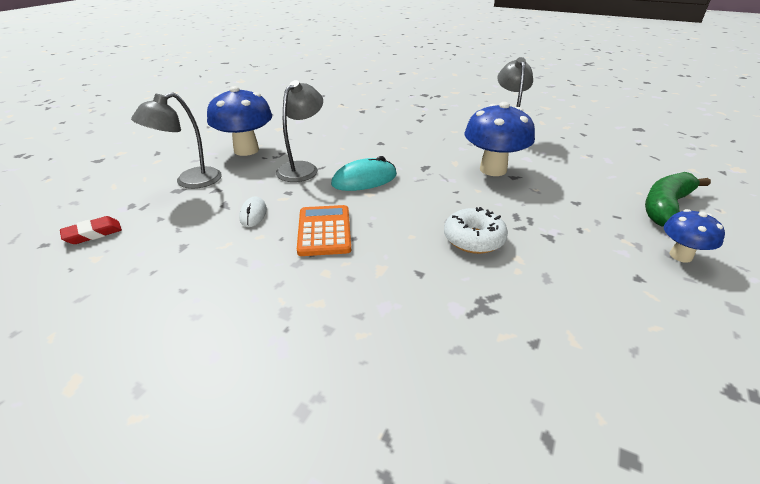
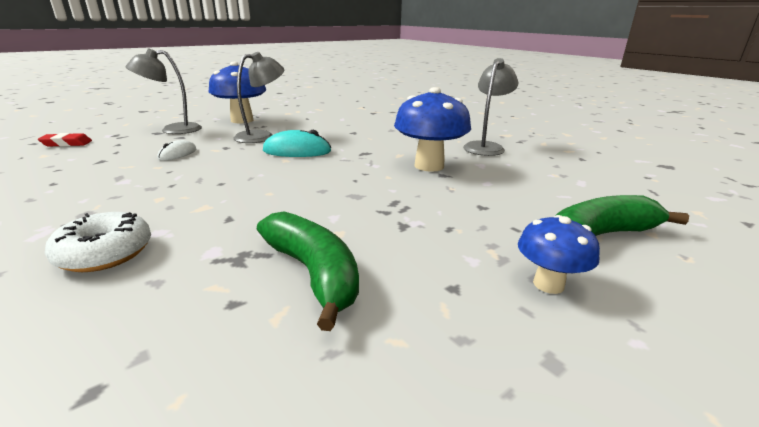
camera: 25 degrees right, 10 degrees down
orange calculator [297,205,351,256] -> none
white donut [444,207,508,254] -> white donut moved to [45,212,151,272]
none -> green banana [257,211,359,331]

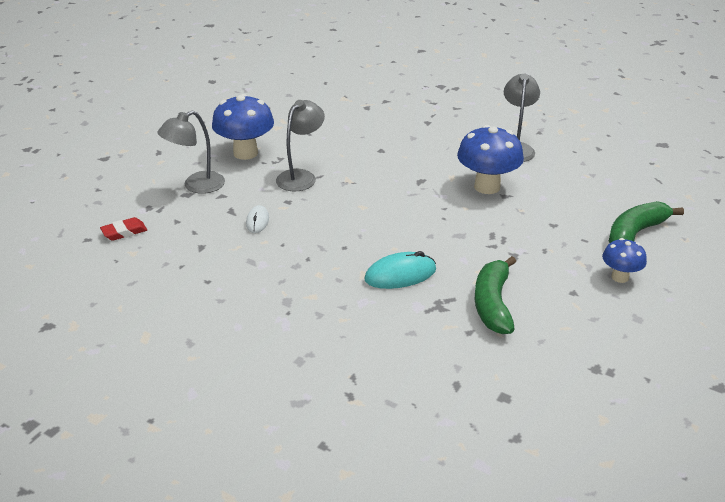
camera: 20 degrees left, 10 degrees up
white donut [45,212,151,272] -> none
green banana [257,211,359,331] -> green banana turned 120 degrees counterclockwise [475,256,516,334]
turquoise mouse [263,130,331,157] -> turquoise mouse moved to [365,251,436,289]

